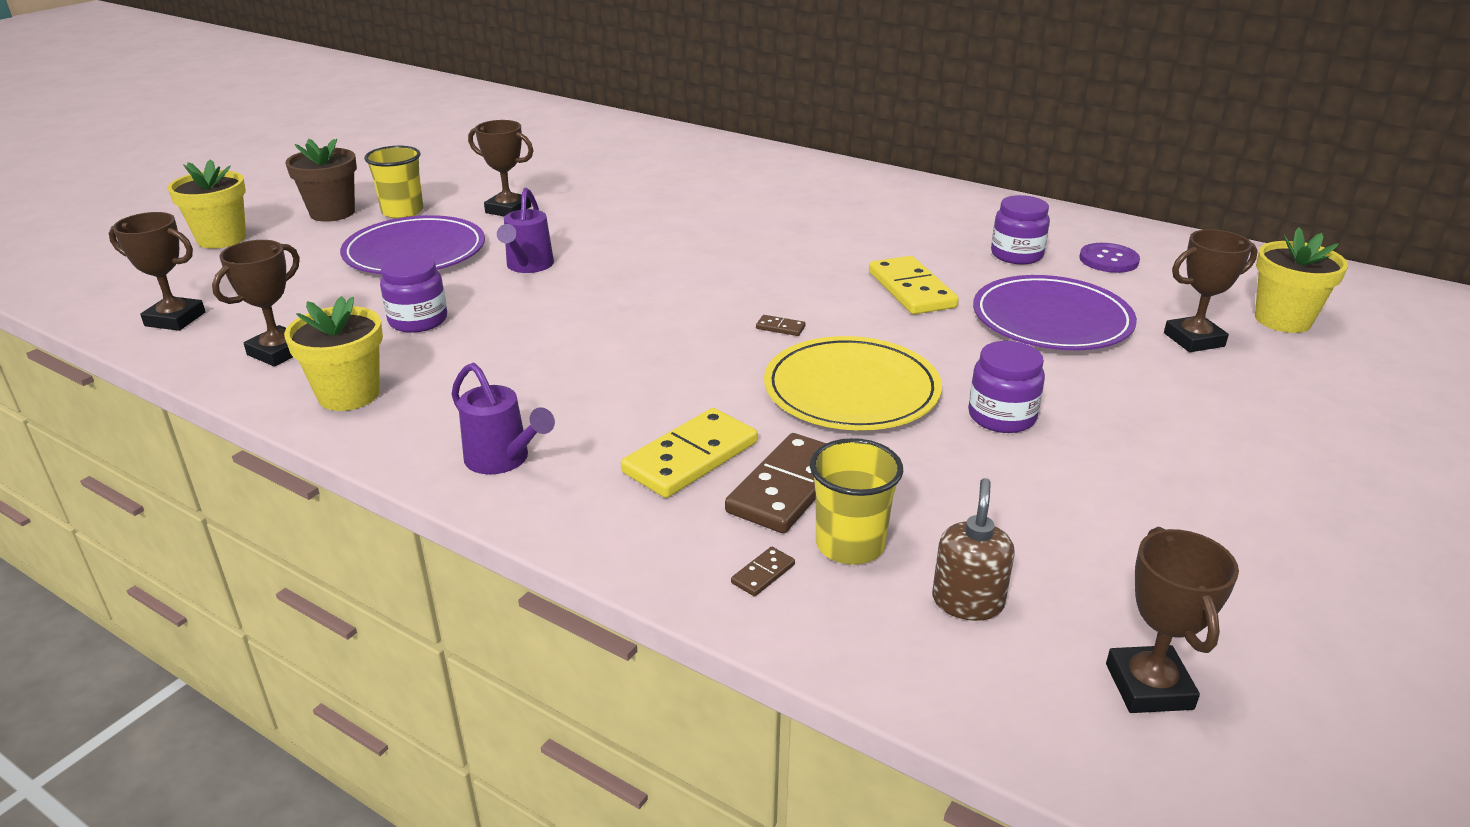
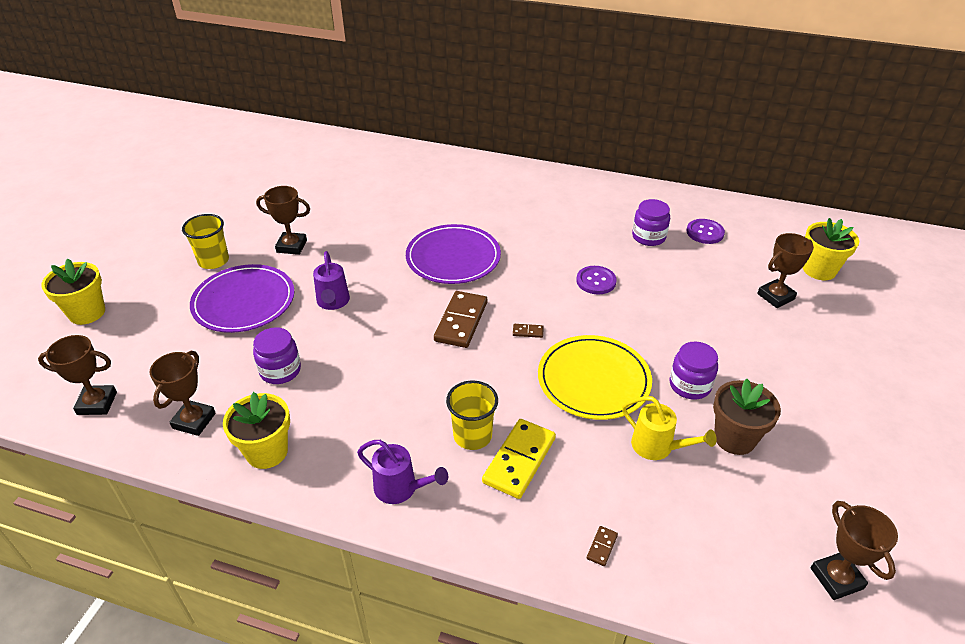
camera: 15 degrees left, 10 degrees up
brown flower pot [285,138,357,222] -> brown flower pot moved to [713,379,781,455]
brown domino [725,433,826,533] -> brown domino moved to [434,291,487,348]
yellow cup [810,438,903,565] -> yellow cup moved to [446,380,498,450]
yellow domino [869,256,959,314] -> purple button [576,266,617,294]
brown soap dispenser [932,478,1015,621] -> none
purple plate [973,275,1137,350] -> purple plate moved to [406,224,501,284]
none -> yellow watering can [622,396,717,460]

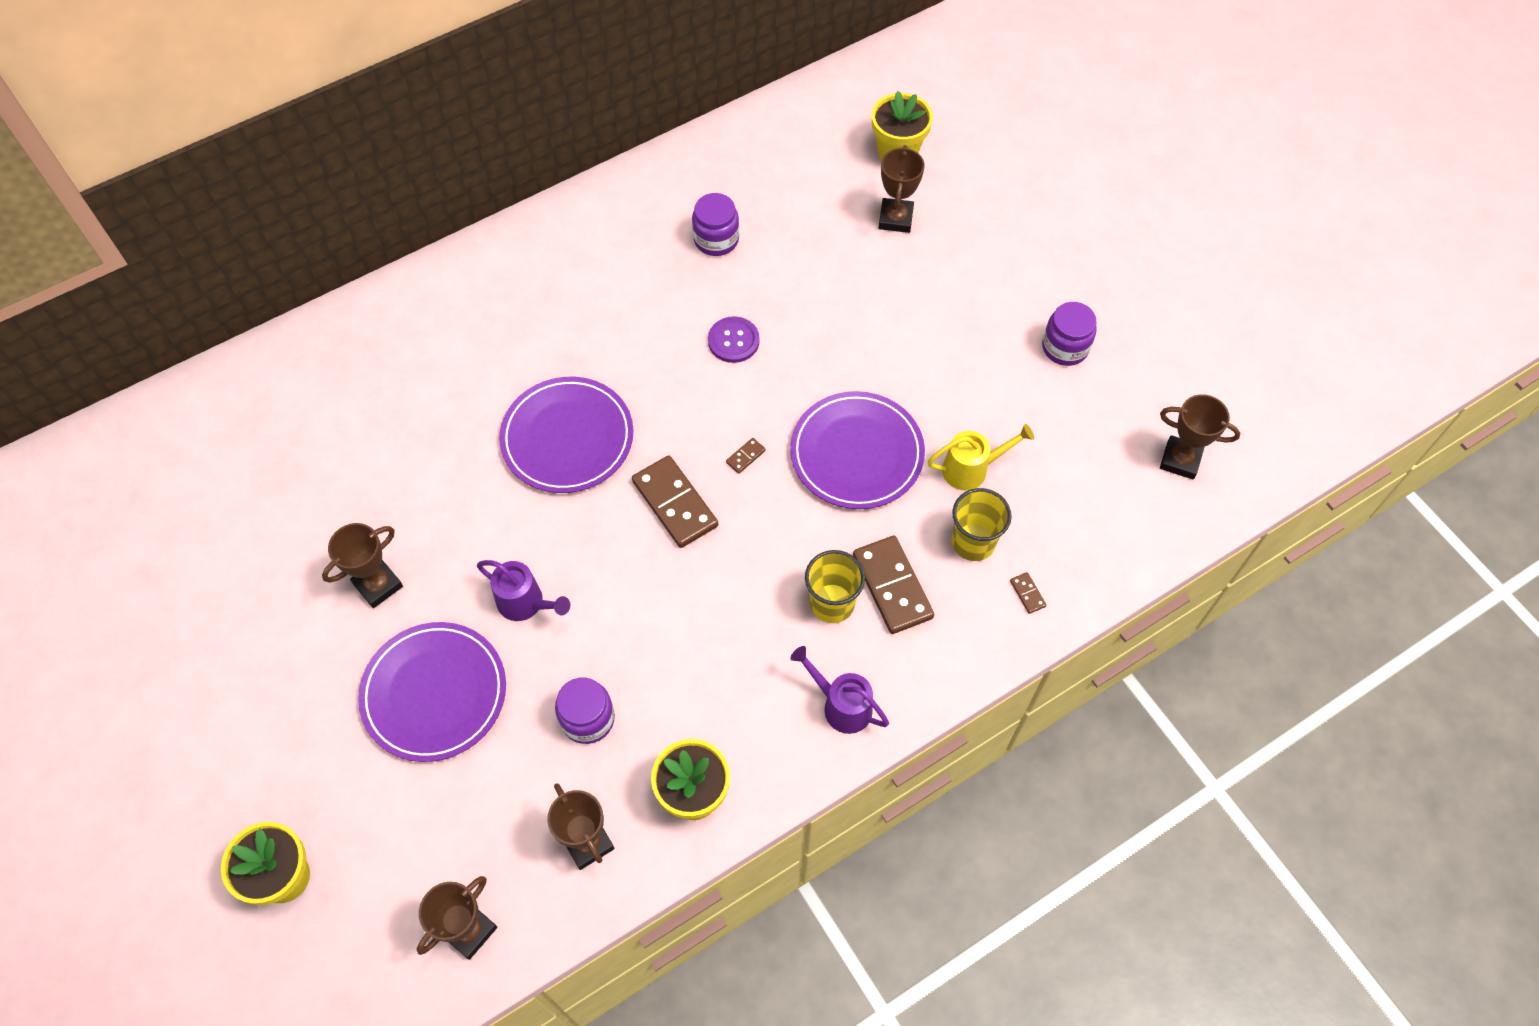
camera: 50 degrees left, 20 degrees up
yellow cup [182,214,229,269] -> yellow cup moved to [952,488,1012,561]
purple watering can [357,440,448,504] -> purple watering can turned 120 degrees counterclockwise [790,646,889,734]
yellow domino [482,419,556,499] -> brown domino [853,536,934,634]
yellow plate [538,335,652,420] -> purple plate [790,391,925,509]
purple jar [669,342,718,400] -> purple jar moved to [1042,302,1097,366]
purple button [687,219,725,244] -> none
brown flower pot [713,379,781,455] -> none

